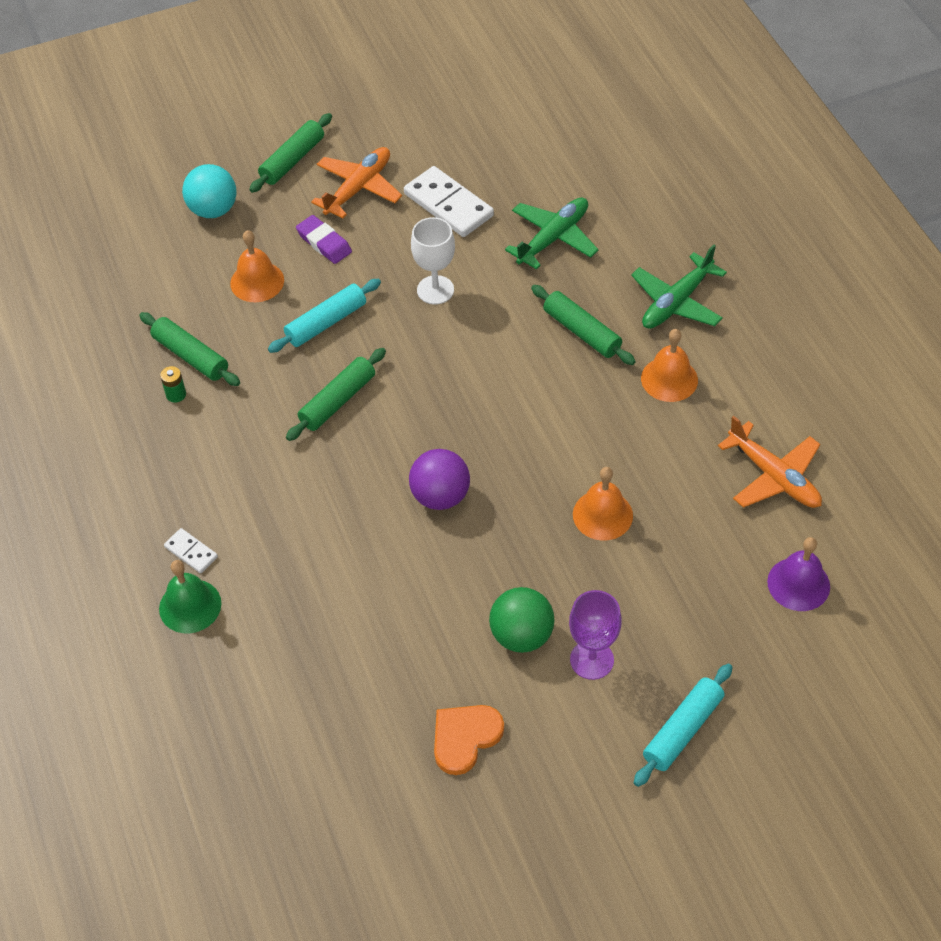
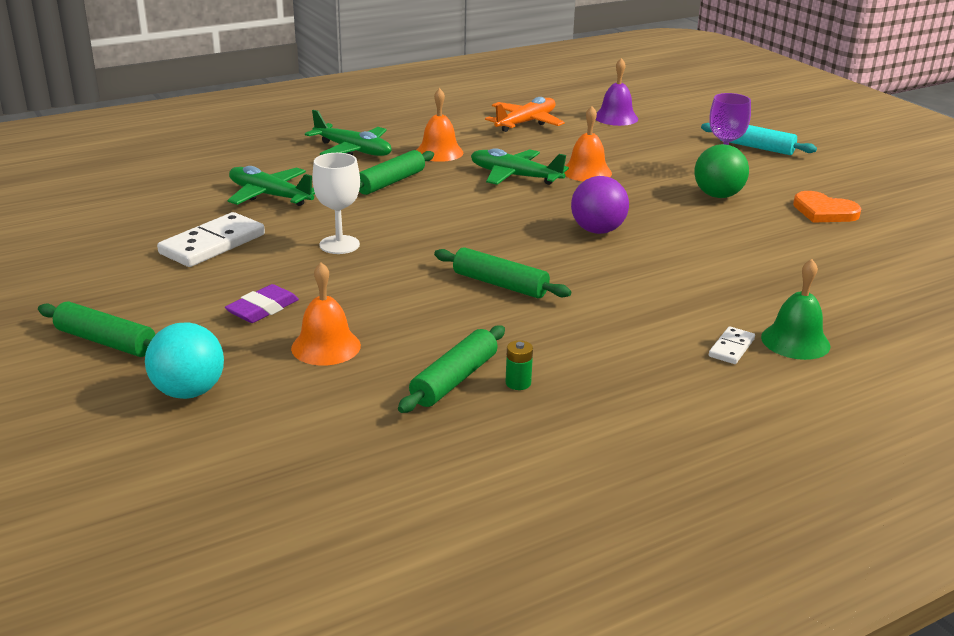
camera: 100 degrees left, 25 degrees down
turquoise rolling pin [268,279,381,353] -> none
orange plane [311,147,402,218] -> none
none -> green plane [471,148,569,185]

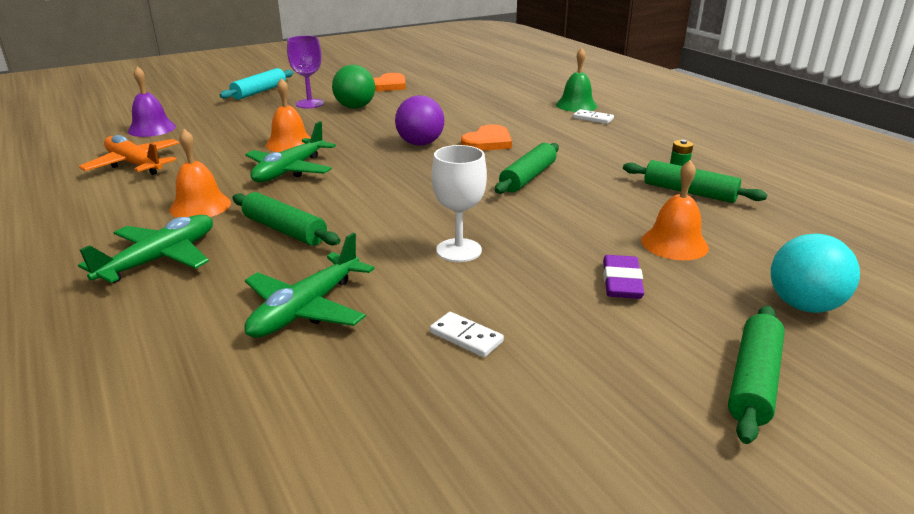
camera: 90 degrees left, 0 degrees up
white domino [157,212,265,267] -> white domino [430,312,504,357], size x0.50
purple eraser [225,284,299,323] -> purple eraser turned 60 degrees clockwise [603,255,644,299]
none -> orange heart [461,124,512,151]

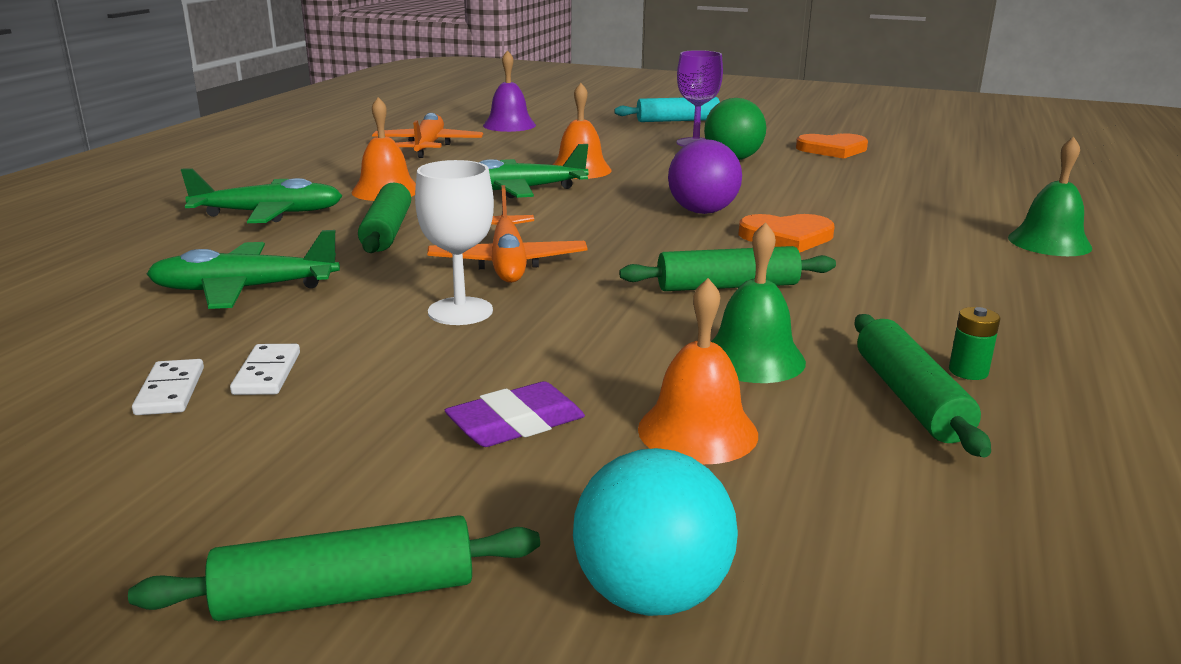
camera: 50 degrees right, 5 degrees down
white domino [573,109,614,124] -> white domino moved to [132,359,204,415]
none -> orange plane [427,185,588,283]
none -> green bell [711,222,806,383]

